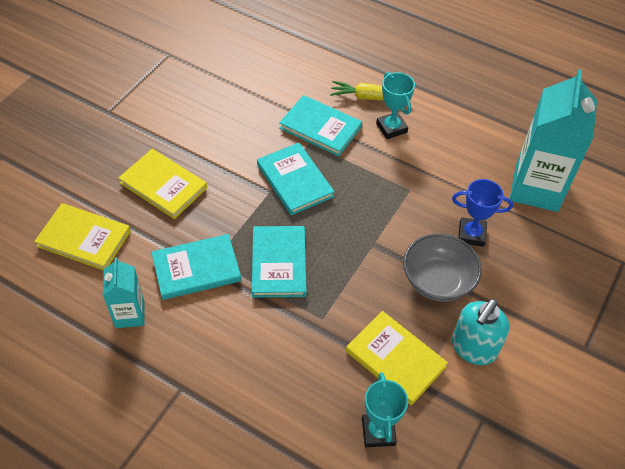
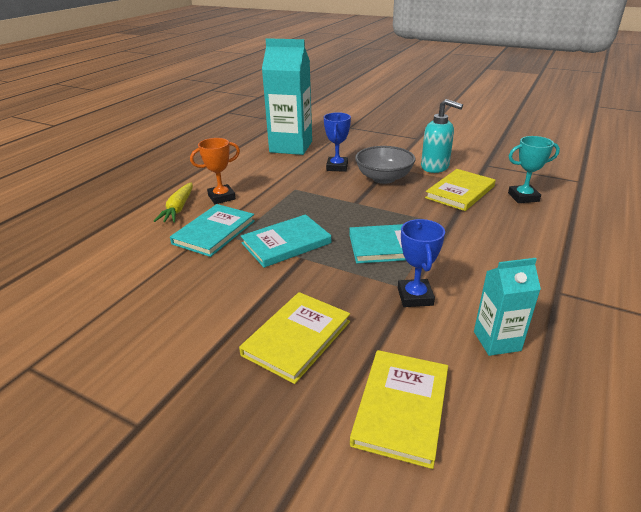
camera: 90 degrees left, 20 degrees down
turquoise book [151,234,241,300] -> blue trophy [398,219,445,307]
turquoise trophy [376,72,415,139] -> orange trophy [190,138,240,204]

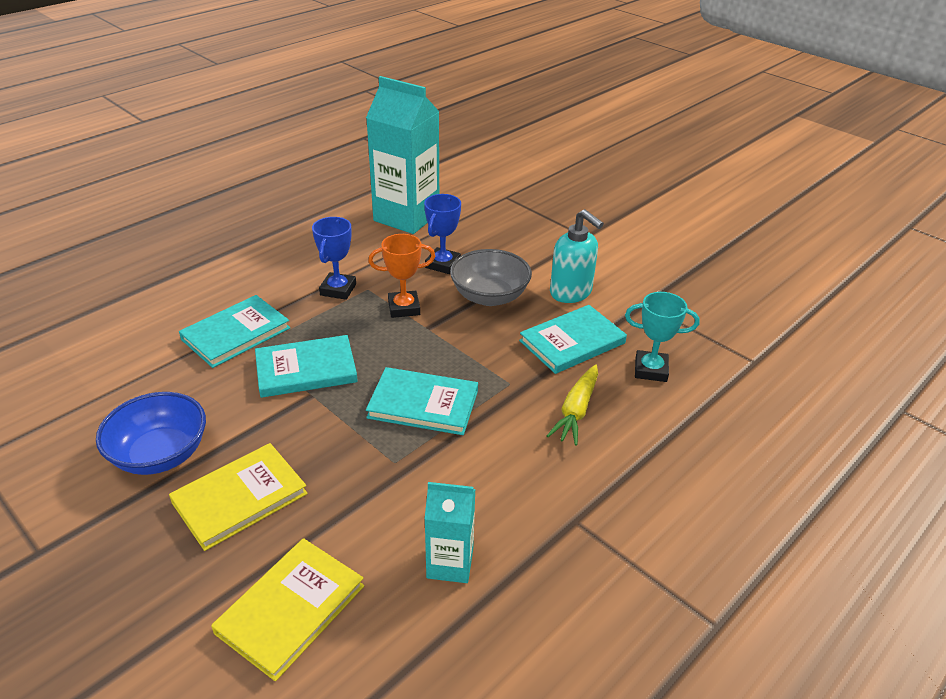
camera: 15 degrees right, 5 degrees up
yellow carrot [154,182,193,222] -> yellow carrot moved to [547,365,598,446]
orange trophy [190,138,240,204] -> orange trophy moved to [368,234,435,318]
blue trophy [398,219,445,307] -> blue trophy moved to [312,217,356,300]
yellow book [425,169,496,211] -> turquoise book [519,305,627,374]
none -> blue bowl [96,392,206,475]

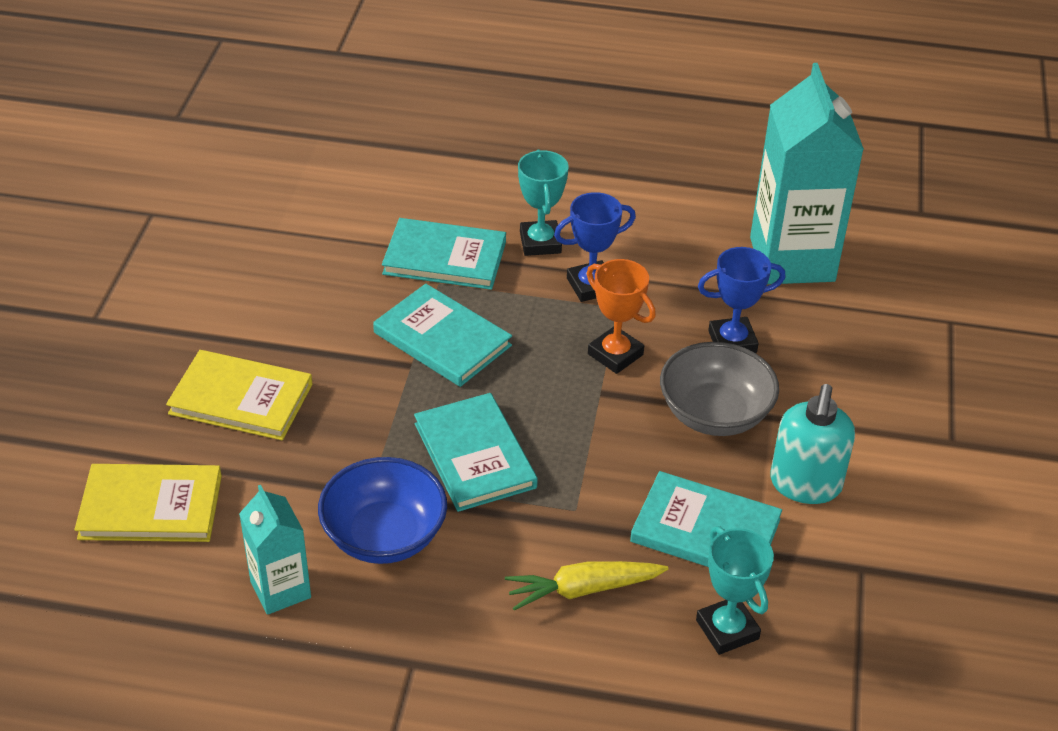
camera: 55 degrees right, 5 degrees up
blue bowl [96,392,206,475] -> blue bowl moved to [318,457,447,564]
none -> turquoise trophy [518,150,569,256]

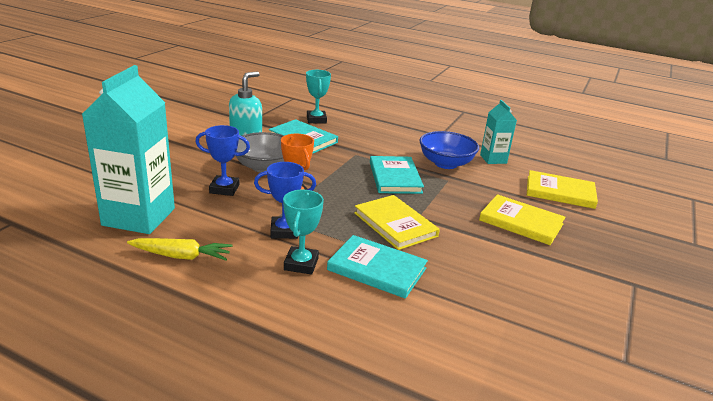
camera: 165 degrees left, 15 degrees down
turquoise book [373,284,512,387] -> yellow book [354,195,440,250]
yellow carrot [505,561,669,610] -> yellow carrot moved to [127,238,233,261]

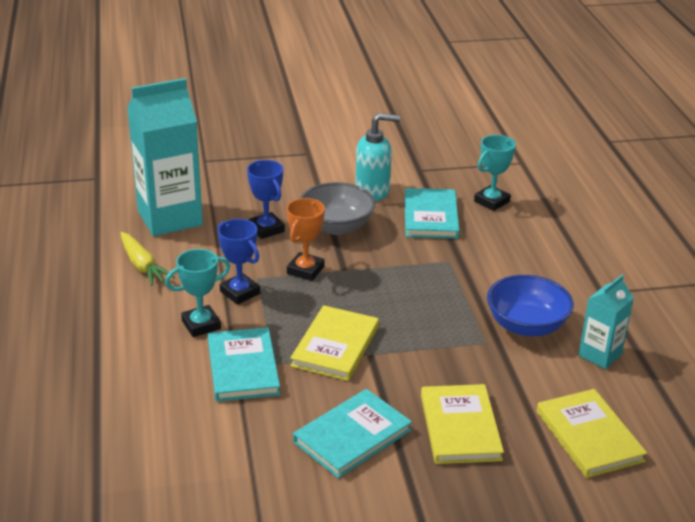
camera: 55 degrees right, 5 degrees up
turquoise book [370,156,424,194] -> turquoise book moved to [293,389,412,478]

